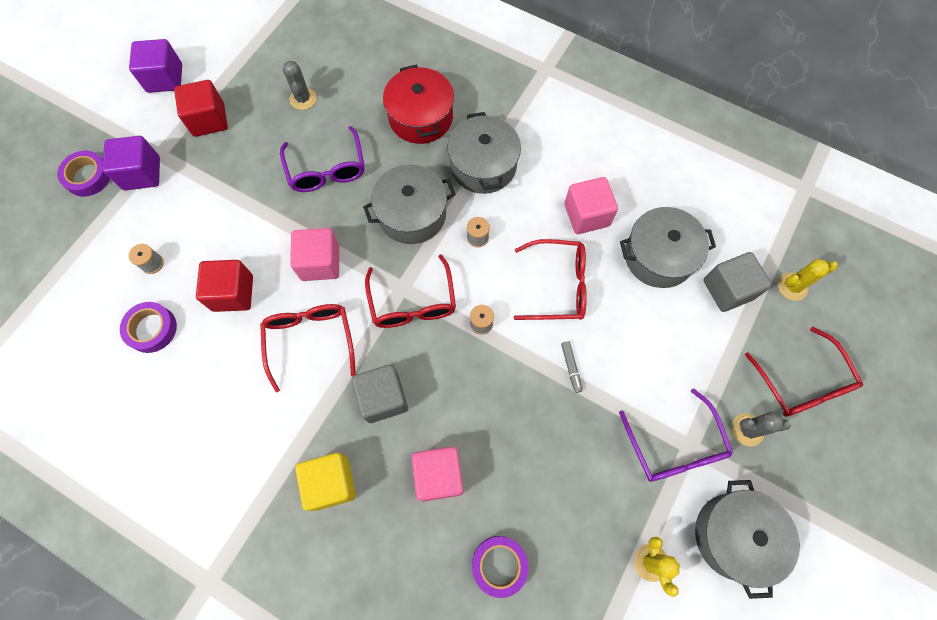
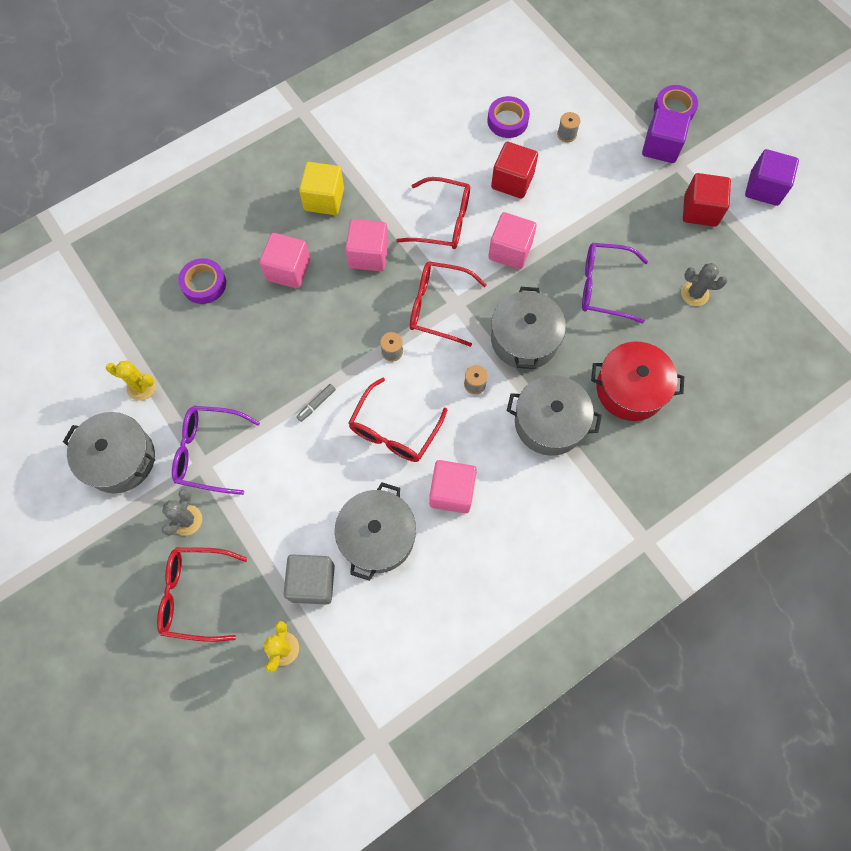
camera: 115 degrees right, 0 degrees up
grey cube [351,364,408,423] -> pink cube [345,219,389,271]
grey marker [561,341,582,393] -> grey marker turned 60 degrees counterclockwise [296,384,336,422]

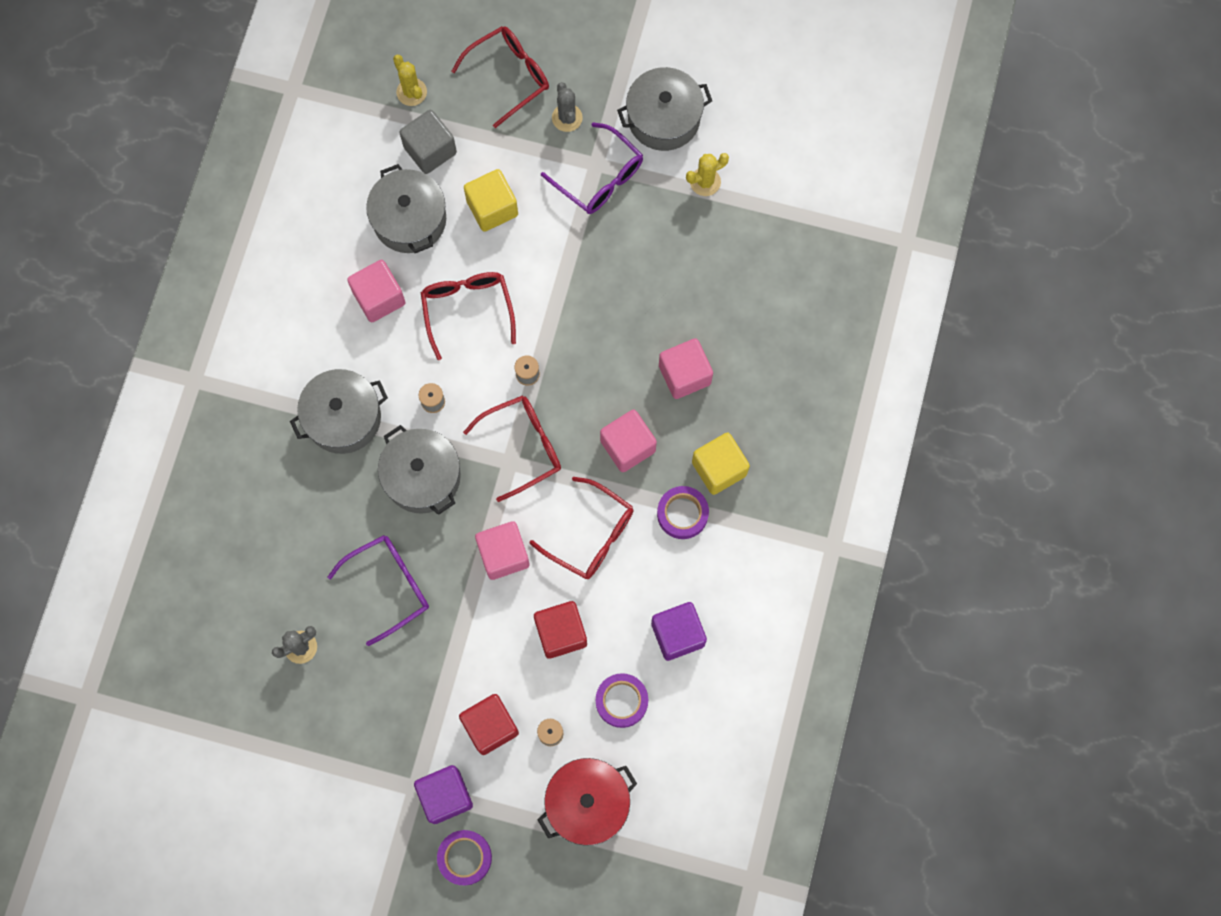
camera: 140 degrees right, 5 degrees up
purple glasses [172,406,260,495] -> purple glasses turned 75 degrees clockwise [541,123,643,214]
purple tape [178,258,226,304] -> purple tape moved to [657,486,709,539]
grey marker [296,384,336,422] -> none
red glasses [396,177,470,249] -> red glasses turned 120 degrees counterclockwise [529,477,634,579]
red pot [591,341,684,421] -> red pot moved to [538,758,637,846]
red cube [683,173,731,227] -> red cube moved to [459,694,519,755]
purple cube [745,149,799,206] -> purple cube moved to [651,602,707,661]
none -> yellow cube [464,169,518,232]

